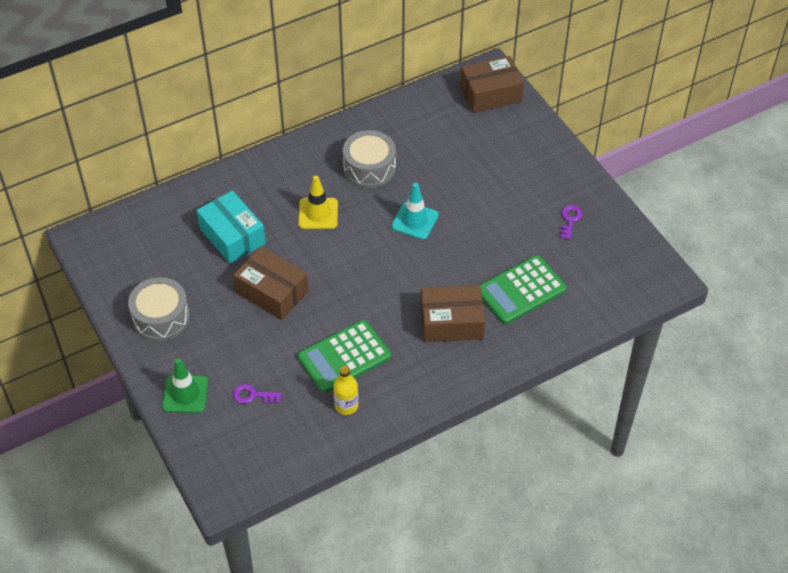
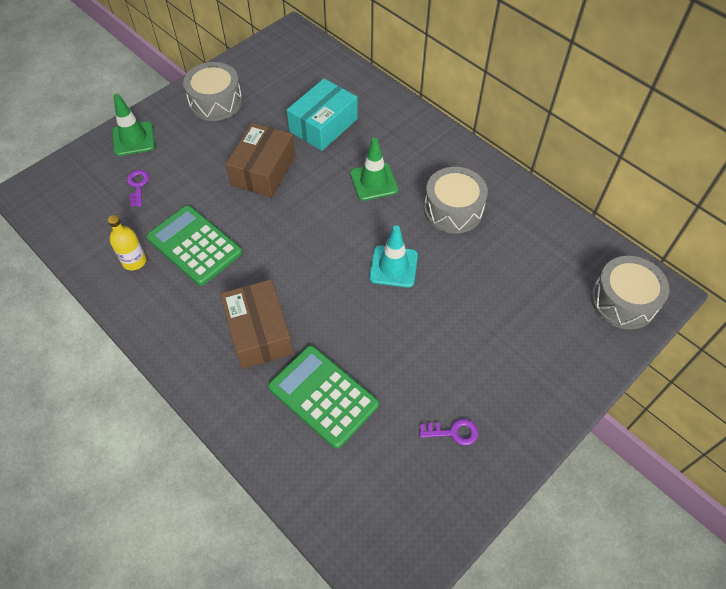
camera: 75 degrees right, 5 degrees up
yellow traffic cone [298,176,338,229] -> green traffic cone [350,138,398,201]
brown box [460,56,524,113] -> grey drum [591,256,669,329]

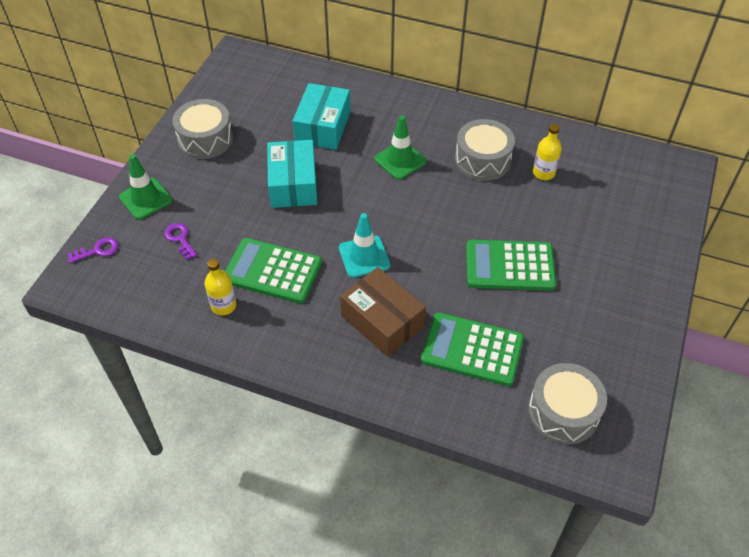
camera: 25 degrees left, 5 degrees down
brown box [226,123,296,197] -> turquoise box [267,140,317,208]
turquoise traffic cone [369,225,418,288] -> turquoise traffic cone moved to [339,213,390,278]
purple key [419,419,478,445] -> purple key moved to [68,237,118,263]
grey drum [591,256,669,329] -> grey drum moved to [528,363,607,444]
none -> green calculator [466,240,556,291]
none -> yellow bottle [533,124,562,180]

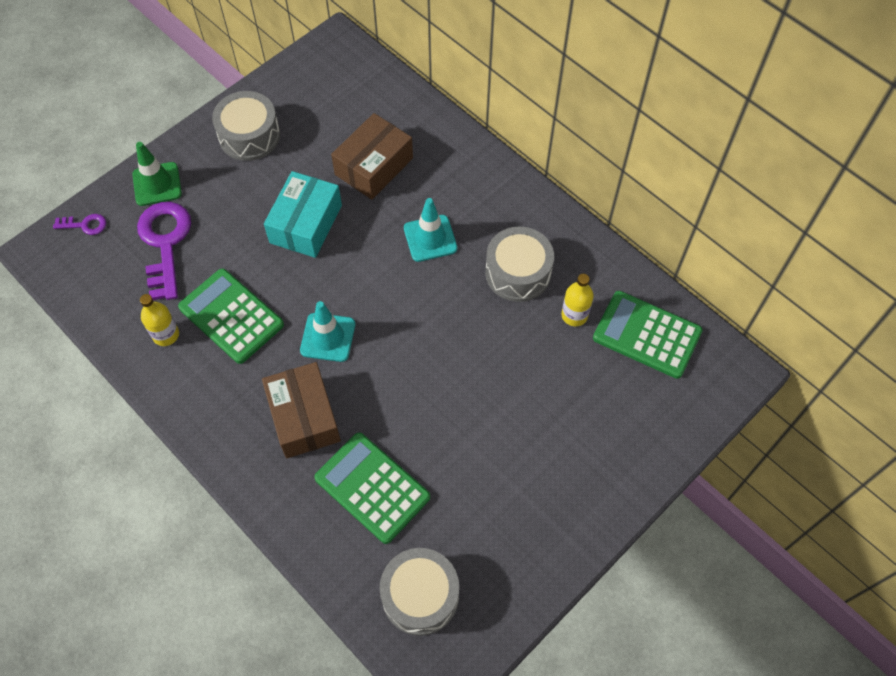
camera: 25 degrees right, 10 degrees up
purple key [165,223,197,260] -> purple key [137,202,191,300], size x2.15
turquoise box [293,83,351,150] -> brown box [331,113,413,199]
green traffic cone [374,115,427,180] -> turquoise traffic cone [404,198,457,262]
green calculator [466,240,556,291] -> green calculator moved to [593,291,703,379]

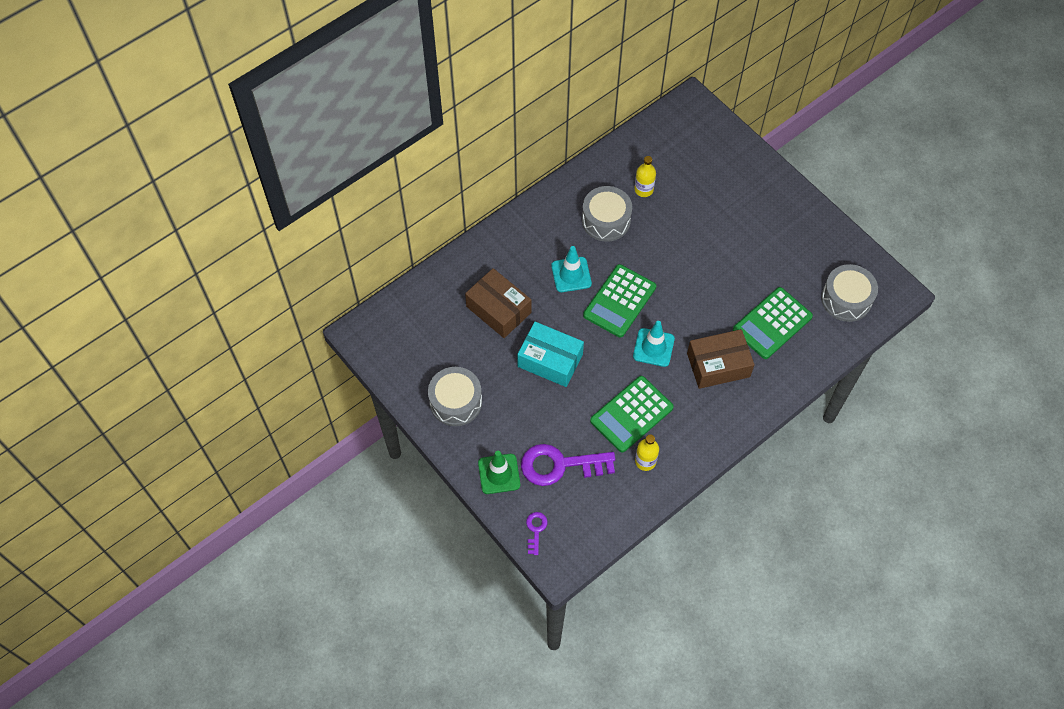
camera: 85 degrees left, 0 degrees up
green calculator [593,291,703,379] -> green calculator moved to [583,264,656,338]

